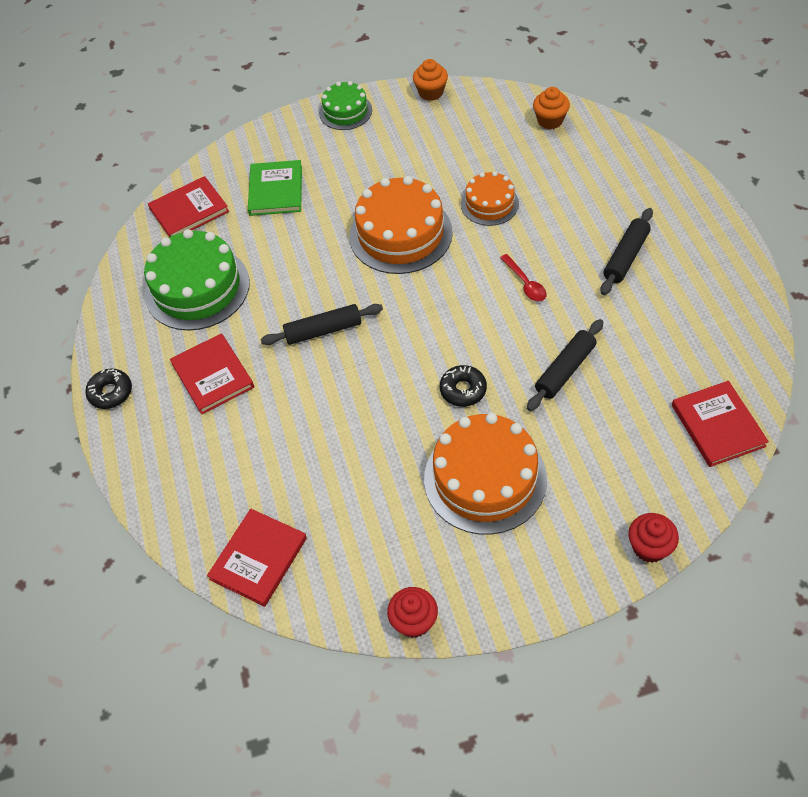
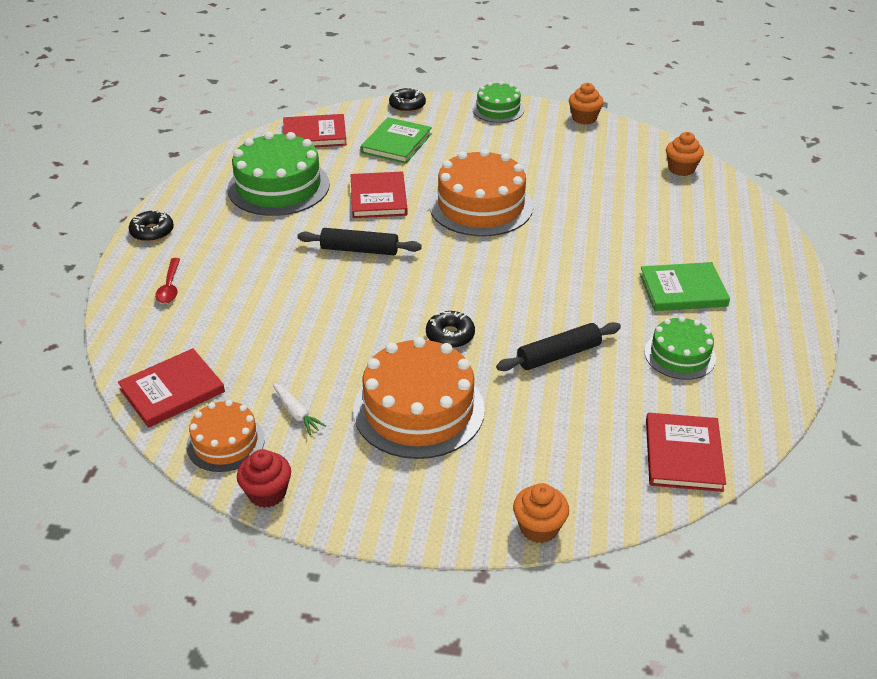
camera: 20 degrees right, 15 degrees down
red book [170,333,254,415] -> red book moved to [351,172,408,218]
orange cake [461,171,519,226] -> orange cake moved to [186,400,265,472]
red spoon [500,254,547,301] -> red spoon moved to [155,258,180,303]
black rolling pin [600,208,653,295] -> green book [640,262,730,311]
red cupcake [628,513,679,563] -> orange cupcake [513,483,569,543]
none -> white carrot [272,383,326,435]
none -> black donut [389,87,426,113]
none -> green cake [645,316,716,380]

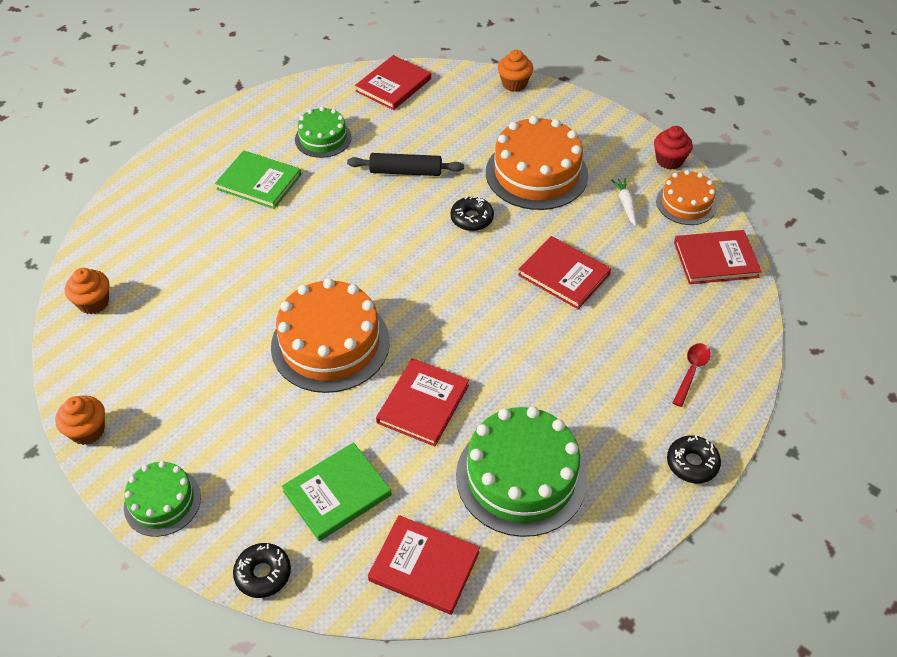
camera: 150 degrees left, 10 degrees up
black rolling pin [298,228,422,255] -> none
none -> red book [518,236,611,309]

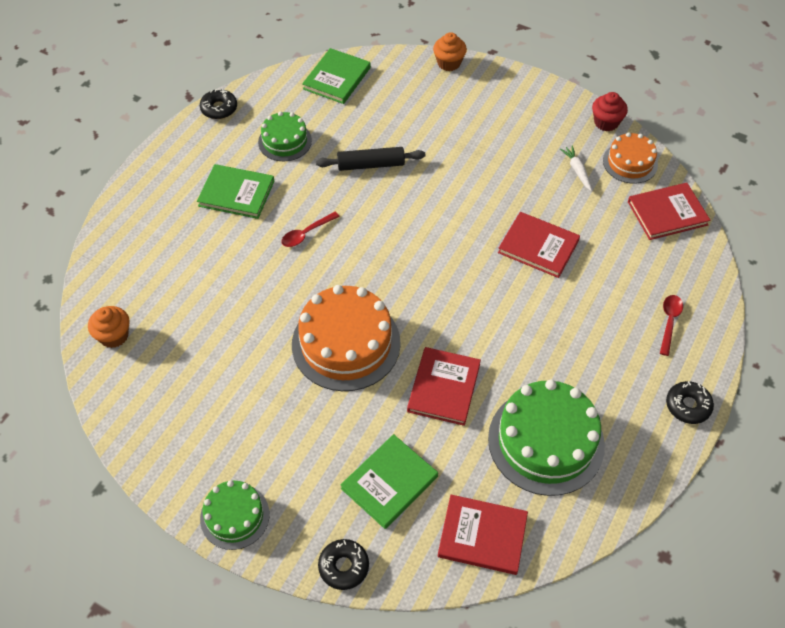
camera: 10 degrees left, 5 degrees up
orange cupcake [55,395,105,445] -> none
red book [355,55,431,110] -> green book [302,48,371,104]
black donut [450,196,494,231] -> black donut moved to [200,89,237,119]
orange cake [486,116,588,210] -> none
none -> red spoon [282,212,340,247]

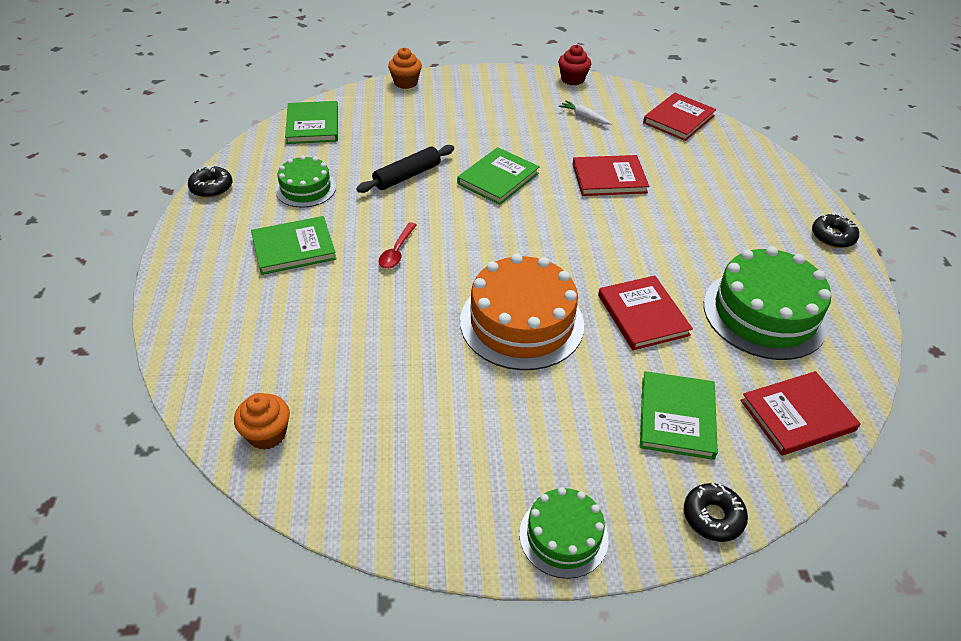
camera: 35 degrees left, 10 degrees down
orange cake [603,132,658,184] -> none
red spoon [660,295,683,356] -> none
none -> green book [457,147,540,205]

